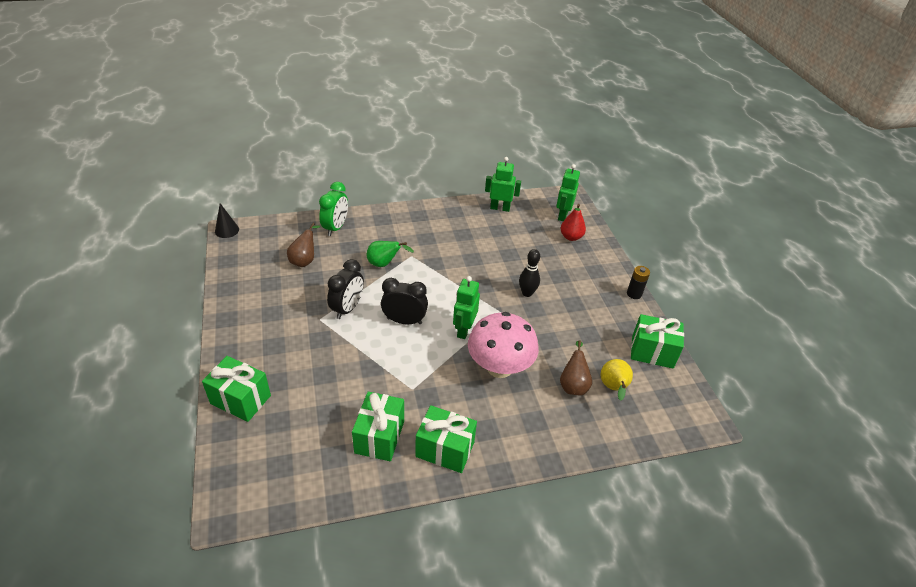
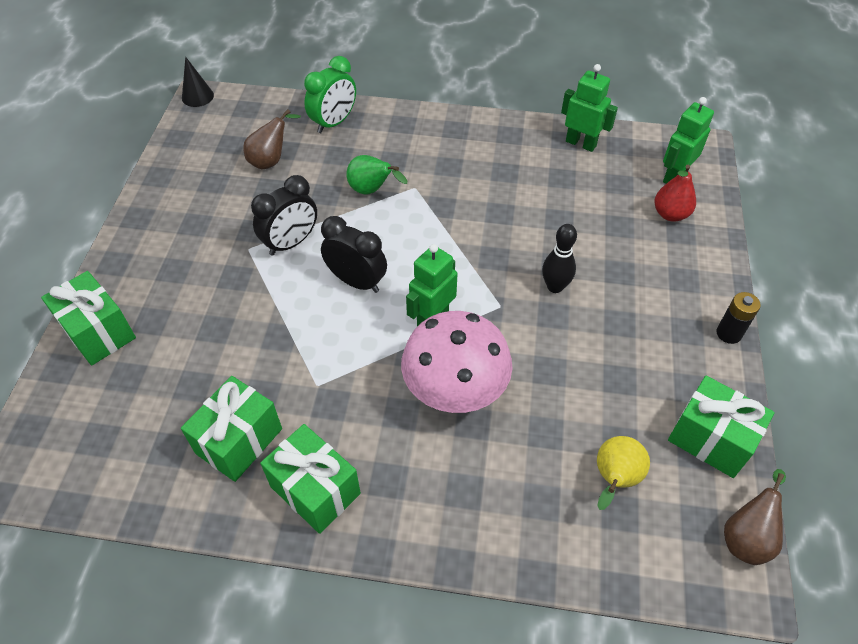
camera: 25 degrees right, 10 degrees up
brown pear [560,341,592,396] -> brown pear moved to [724,469,786,565]

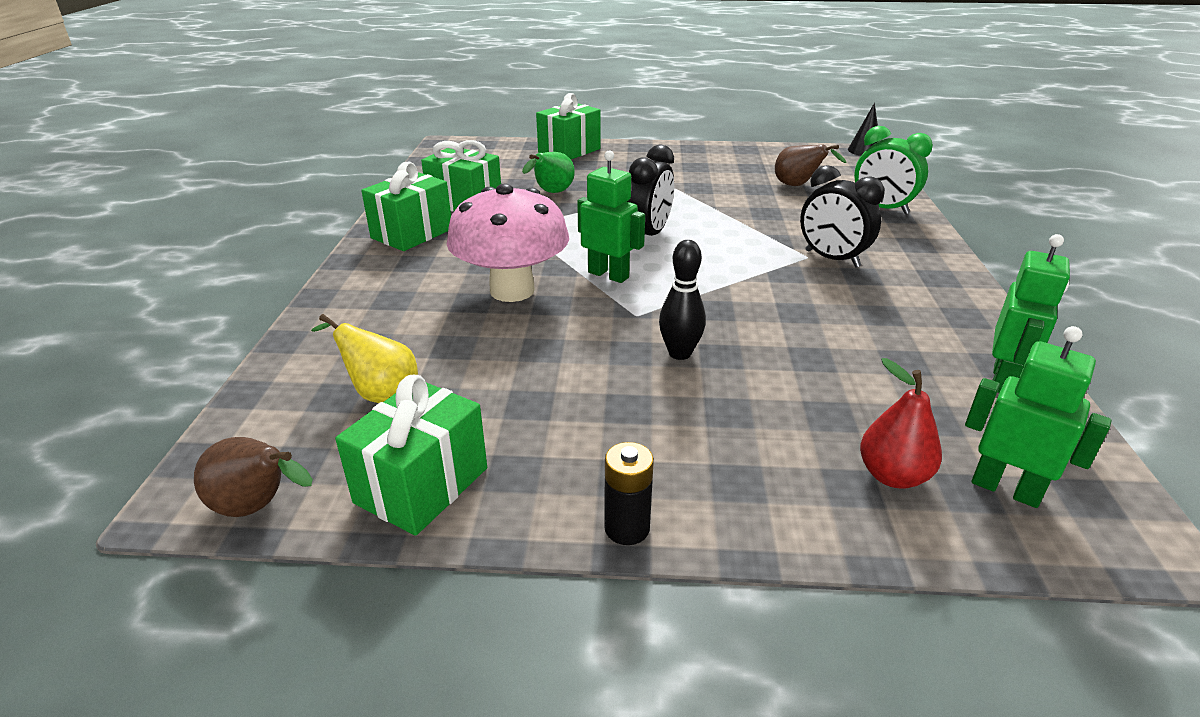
camera: 85 degrees right, 20 degrees down
black clock [251,175,317,256] -> black clock moved to [800,165,885,268]
green pear [346,155,407,195] -> green pear moved to [522,152,575,193]

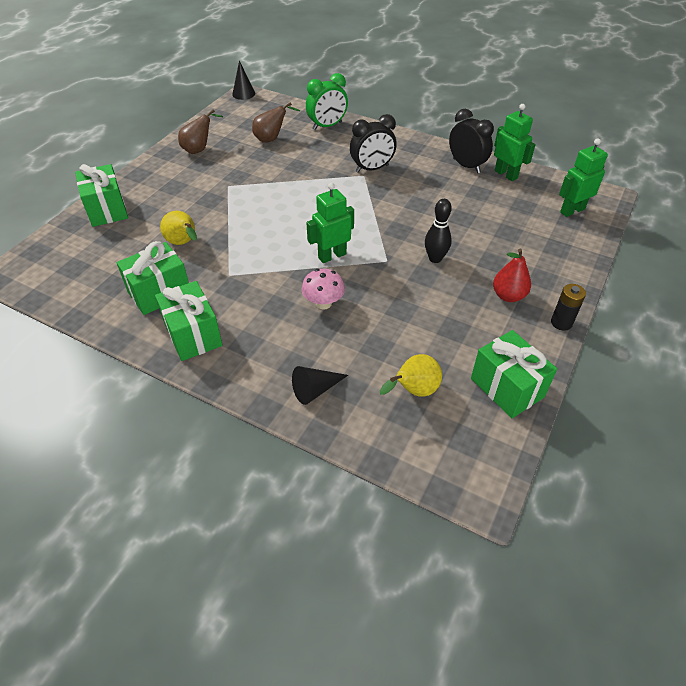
camera: 65 degrees left, 15 degrees up
brown pear [194,437,313,517] -> brown pear moved to [178,109,223,154]
pink mushroom [447,184,569,302] -> pink mushroom [302,269,345,309], size x0.52
green pear [522,152,575,193] -> yellow pear [160,211,197,245]
black clock [627,145,674,236] -> black clock moved to [449,109,494,173]
red pear [860,358,942,489] -> red pear moved to [493,249,531,302]
none -> black cone [292,366,348,405]

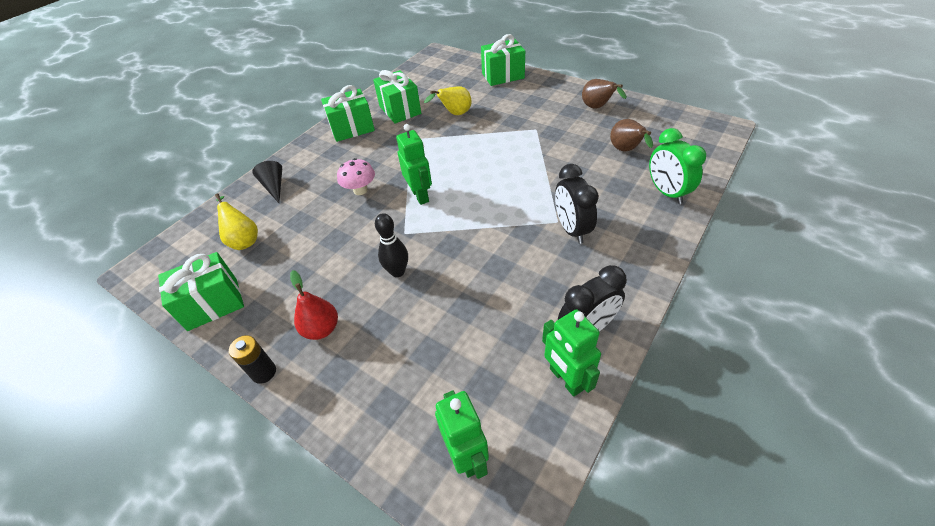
camera: 100 degrees right, 0 degrees up
black cone [232,60,255,100] -> none
green robot [494,104,536,181] -> green robot turned 90 degrees clockwise [542,309,601,397]

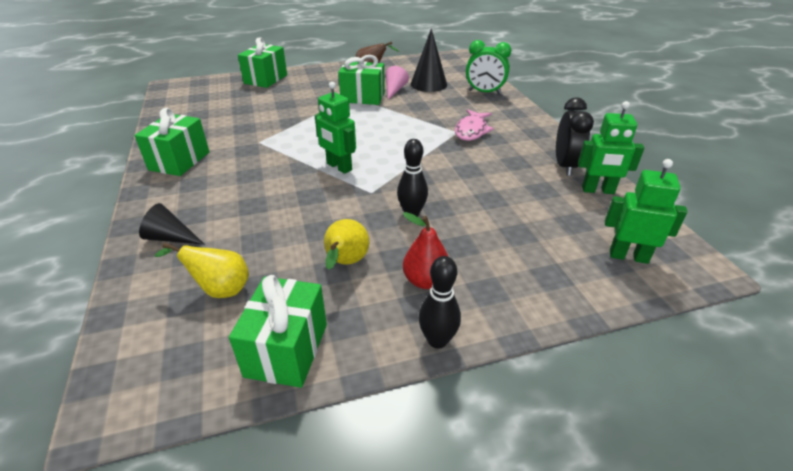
camera: 55 degrees left, 10 degrees down
black battery [229,335,276,384] -> black bowling pin [419,256,461,349]
pink mushroom [337,158,375,195] -> none
green gift [373,70,421,124] -> green gift moved to [338,55,385,105]
green robot [396,124,432,205] -> green robot turned 150 degrees counterclockwise [315,82,356,174]
yellow pear [424,86,472,115] -> yellow pear moved to [324,219,369,270]
black clock [555,164,599,244] -> pink fish [455,109,494,141]
brown pear [610,119,653,151] -> black cone [410,28,447,92]
none -> pink cone [386,66,409,100]

